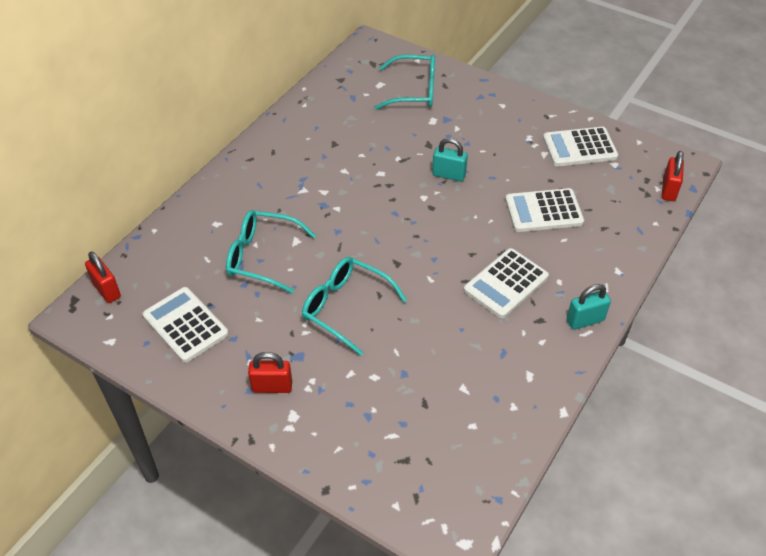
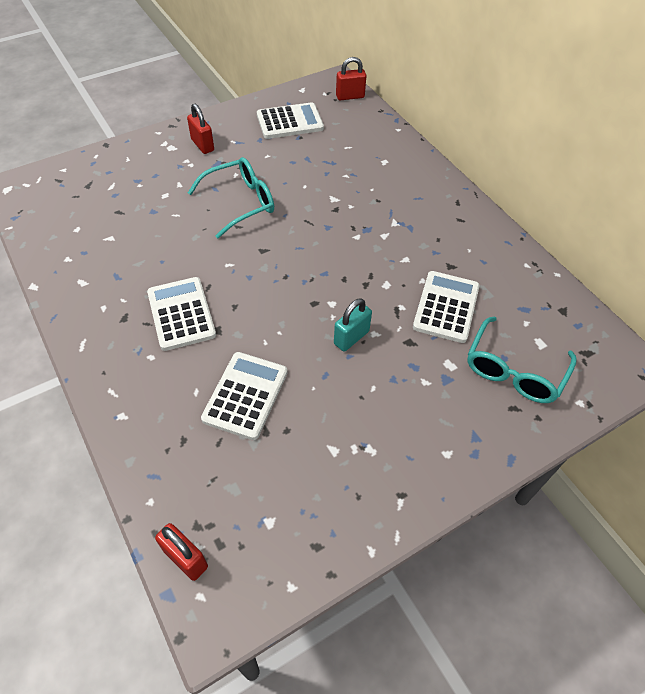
camera: 115 degrees right, 5 degrees up
turquoise glasses [226,210,316,294] -> none
red padlock [248,352,292,393] -> red padlock turned 60 degrees counterclockwise [187,104,214,154]
white calculator [543,127,618,166] -> white calculator moved to [413,271,480,343]
turquoise padlock [567,284,611,330] -> none

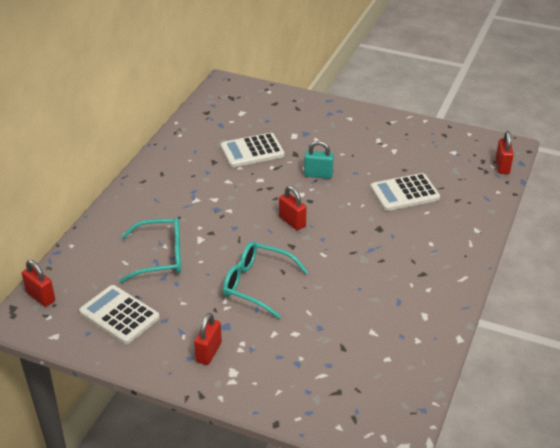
camera: 125 degrees left, 15 degrees down
white calculator [147,277,216,351] -> none
turquoise glasses [467,317,577,403] -> turquoise glasses moved to [120,218,181,283]
none -> red padlock [279,186,307,231]

